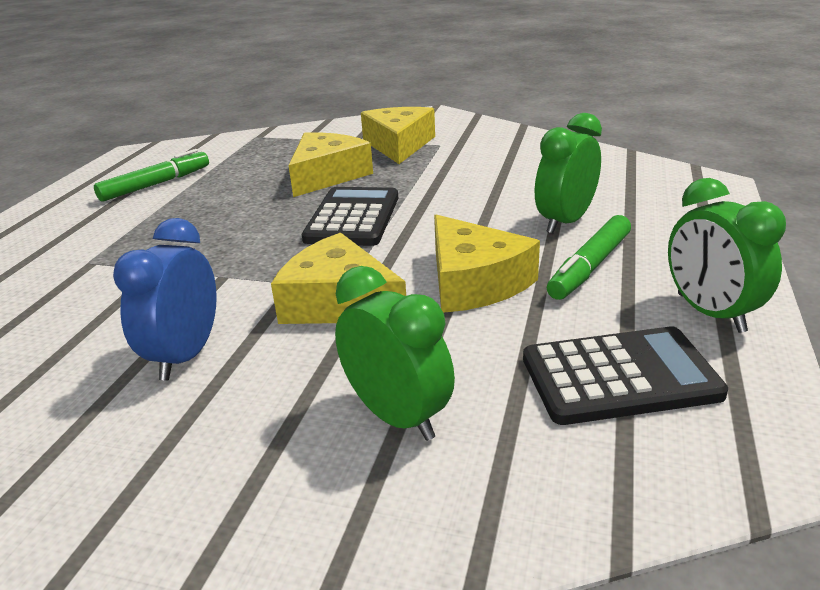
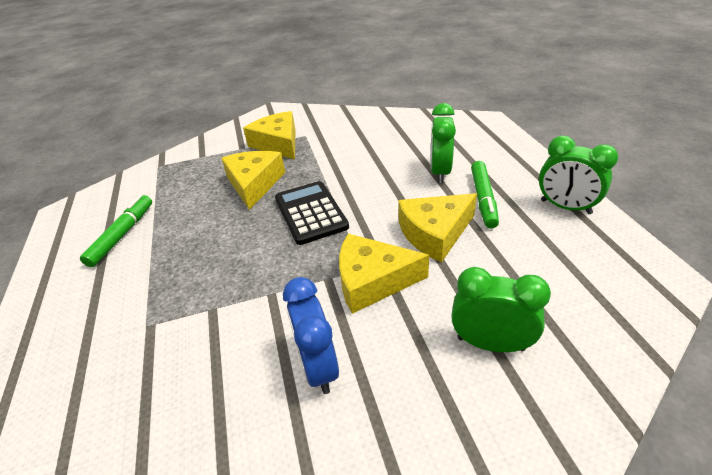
camera: 30 degrees left, 10 degrees up
yellow cheese [434,215,540,313] -> yellow cheese turned 120 degrees clockwise [398,193,477,262]
black calculator [523,326,728,425] -> none

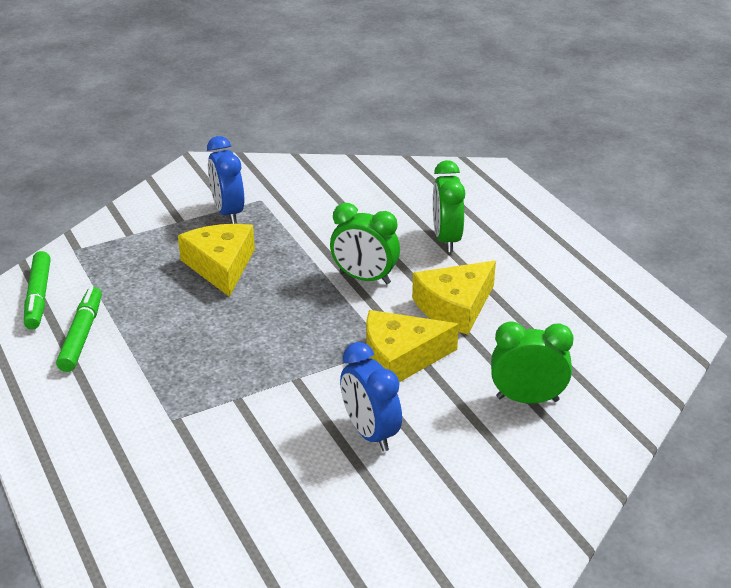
camera: 15 degrees left, 5 degrees down
yellow cheese [243,111,295,160] -> blue clock [207,136,244,224]
black calculator [275,181,349,245] -> none
green marker [471,161,499,229] -> green marker moved to [24,251,51,330]
green clock [539,136,618,214] -> green clock moved to [330,203,400,284]

